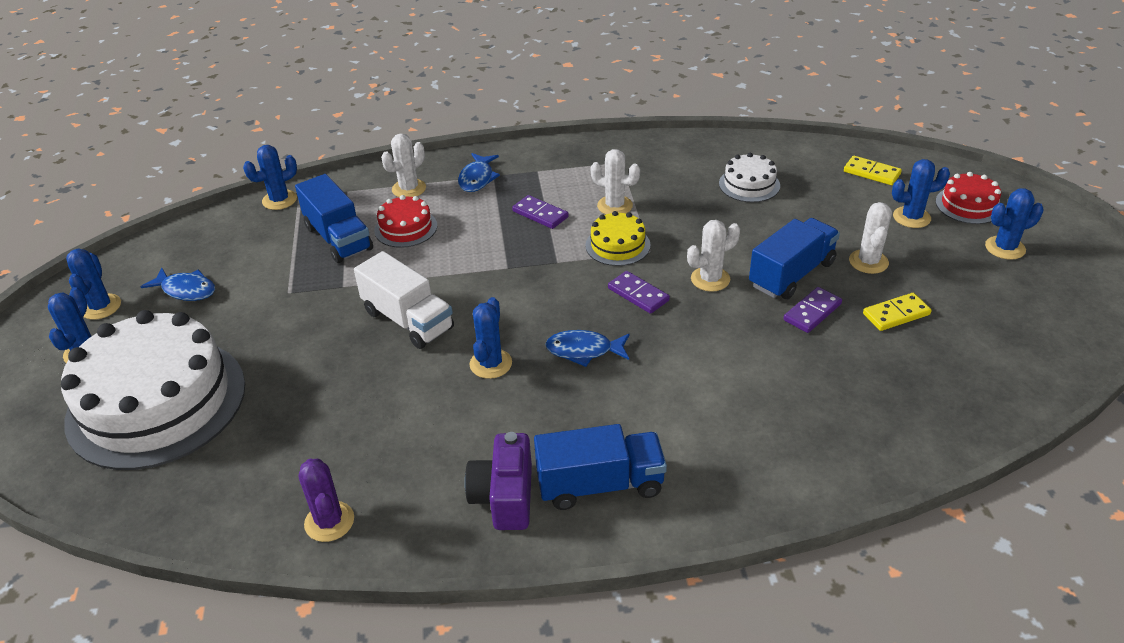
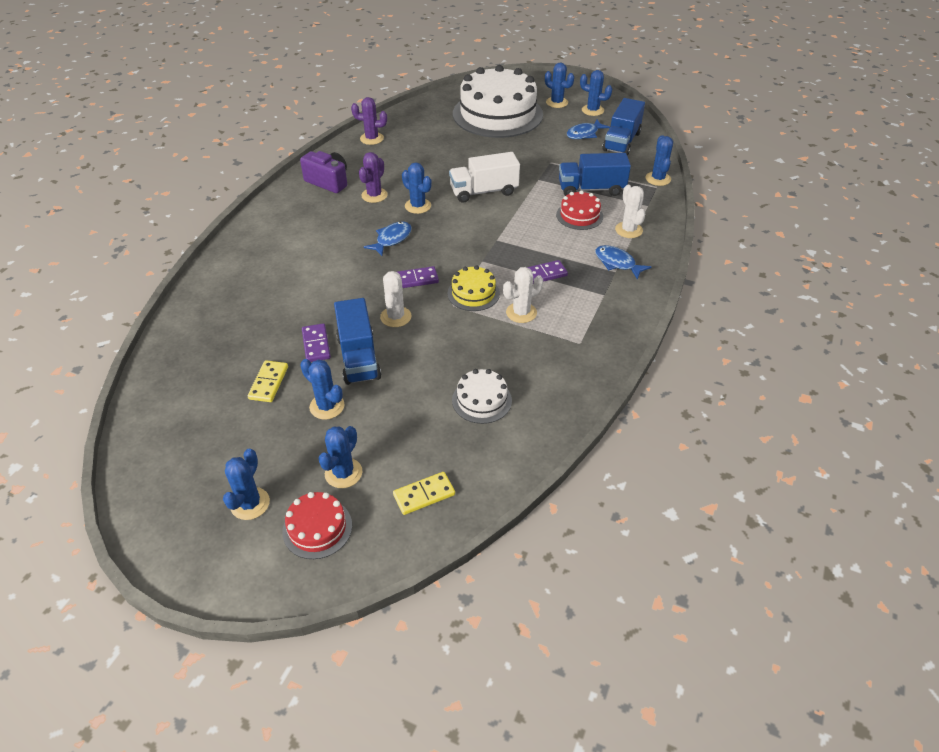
camera: 120 degrees right, 5 degrees up
blue truck [534,424,667,510] -> blue truck moved to [602,98,645,156]
white cactus [849,202,892,274] -> blue cactus [300,359,345,419]
none -> purple cactus [359,152,388,203]

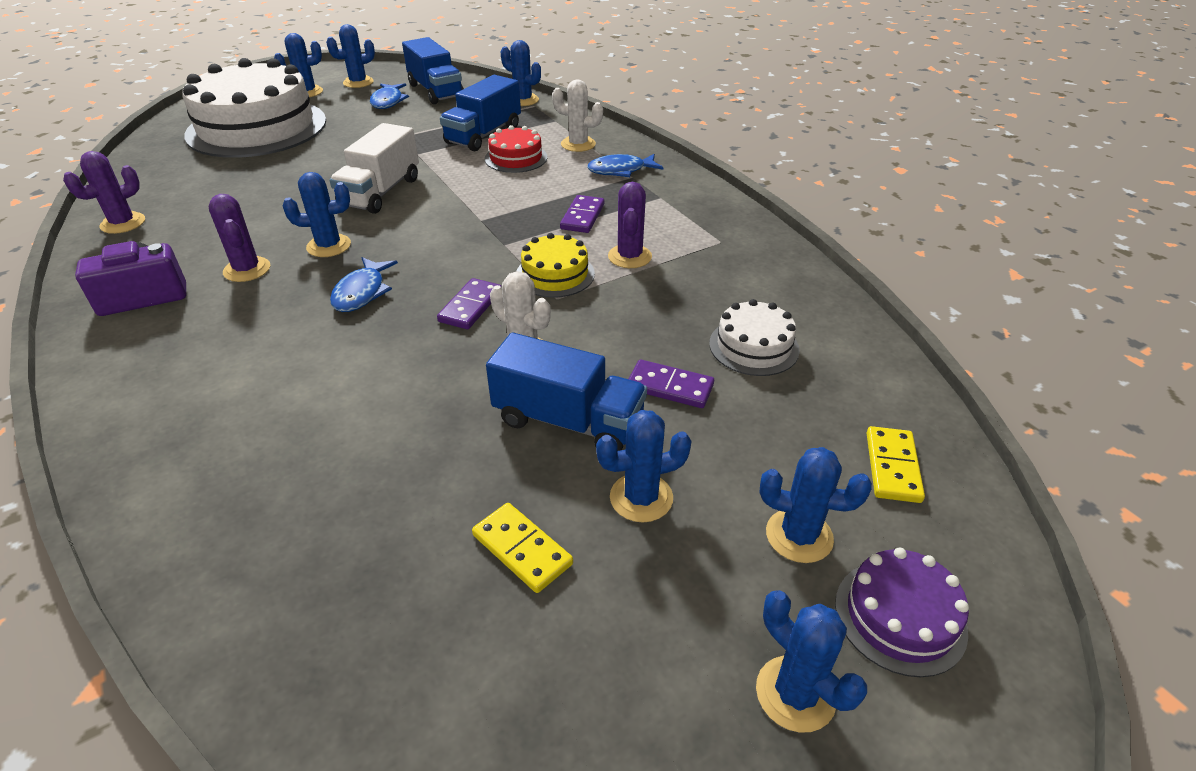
camera: 55 degrees left, 5 degrees down
red cake [282,492,352,559] -> purple cake [835,547,969,677]
purple domino [302,323,331,362] -> purple domino moved to [629,360,714,408]
blue cactus [318,426,362,488] -> blue cactus turned 45 degrees counterclockwise [759,447,872,563]
blue fish [364,222,412,256] -> blue fish turned 150 degrees counterclockwise [330,257,398,312]
white cactus [503,267,543,323] -> purple cactus [608,182,652,268]

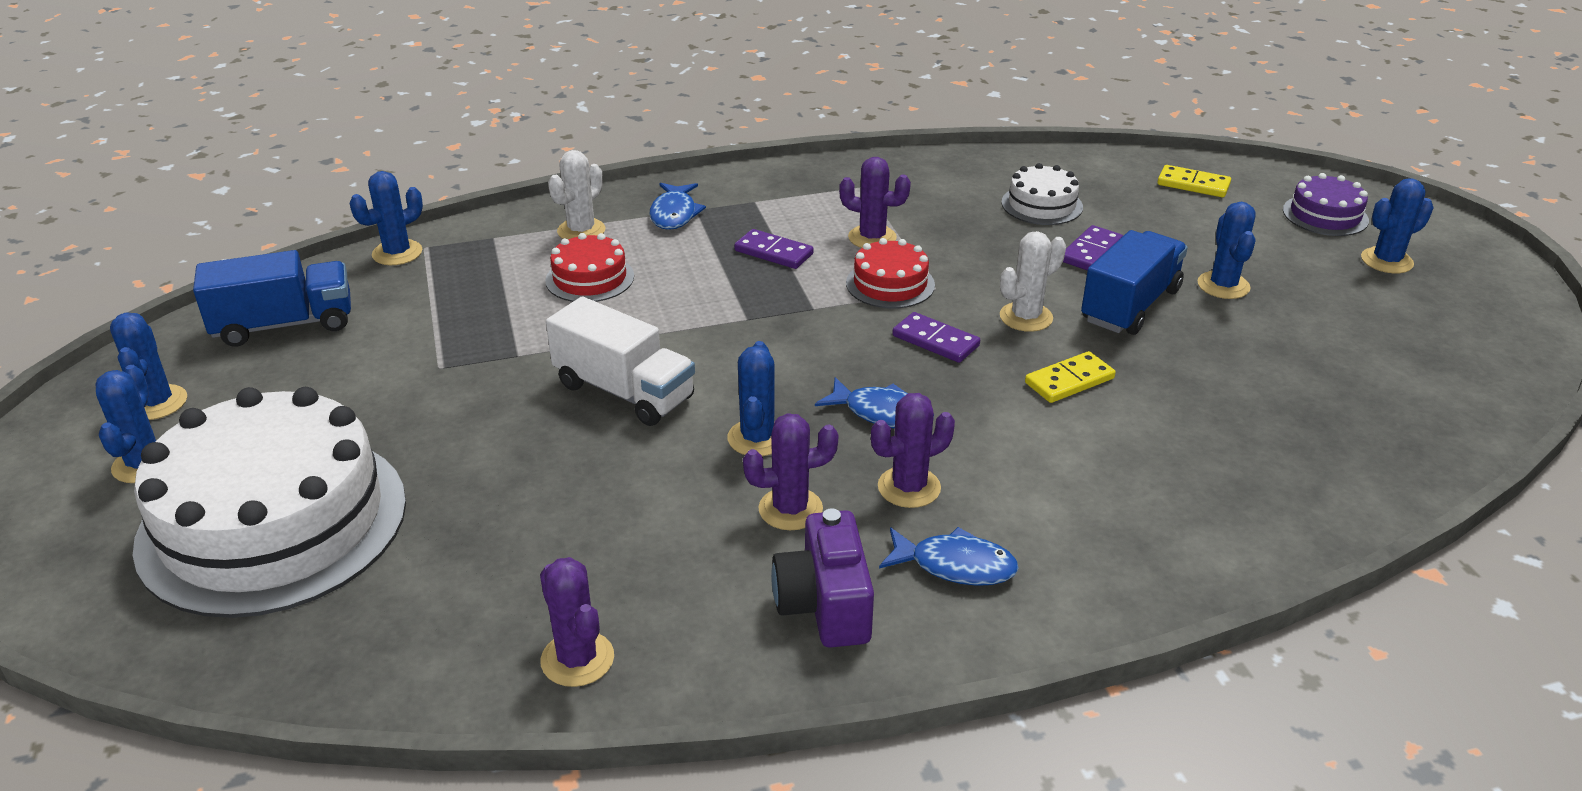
camera: 75 degrees left, 5 degrees down
blue fish [370,83,409,109] -> blue fish moved to [879,527,1019,586]
blue truck [440,75,521,151] -> none
yellow domino [472,503,573,593] -> yellow domino moved to [1025,351,1116,403]
yellow cake [517,233,595,298] -> red cake [846,238,935,309]
blue cactus [759,447,872,563] -> none
none -> purple cactus [871,393,955,508]

